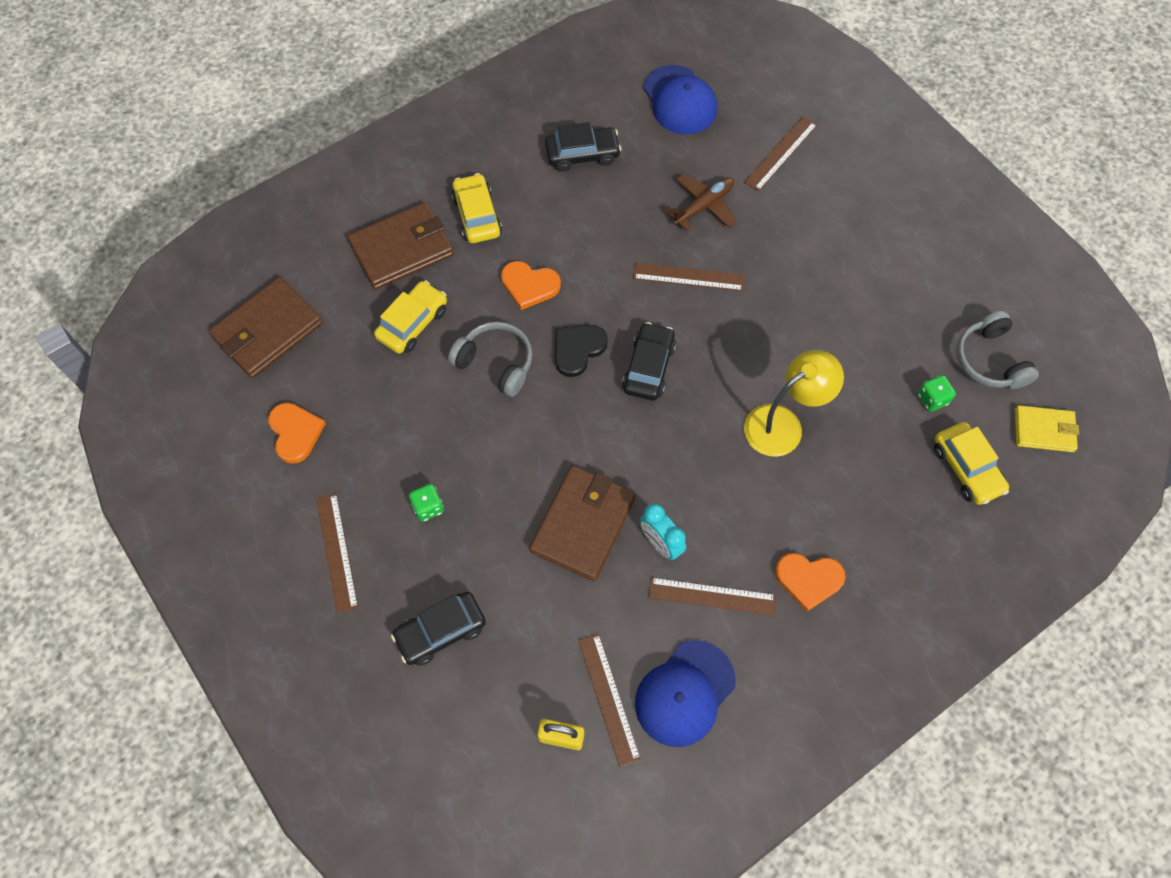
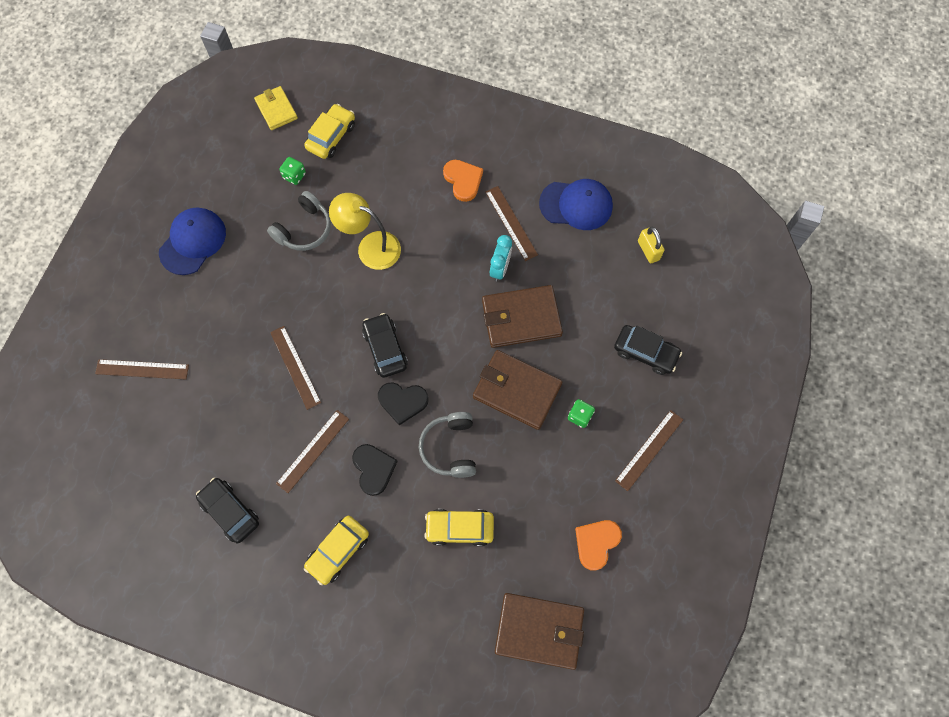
camera: 125 degrees left, 5 degrees up
brown wallet [347,202,454,290] -> brown wallet moved to [473,350,562,430]
orange heart [501,261,561,310] -> black heart [352,444,398,496]
brown ruler [578,633,641,767] -> brown ruler moved to [276,410,349,493]
black car [622,322,676,401] -> black car turned 90 degrees clockwise [362,313,408,378]
blue cap [643,65,717,134] -> blue cap moved to [159,208,226,275]
brown plane [666,174,736,231] -> none
grey headphones [956,311,1039,389] -> grey headphones moved to [267,191,331,251]

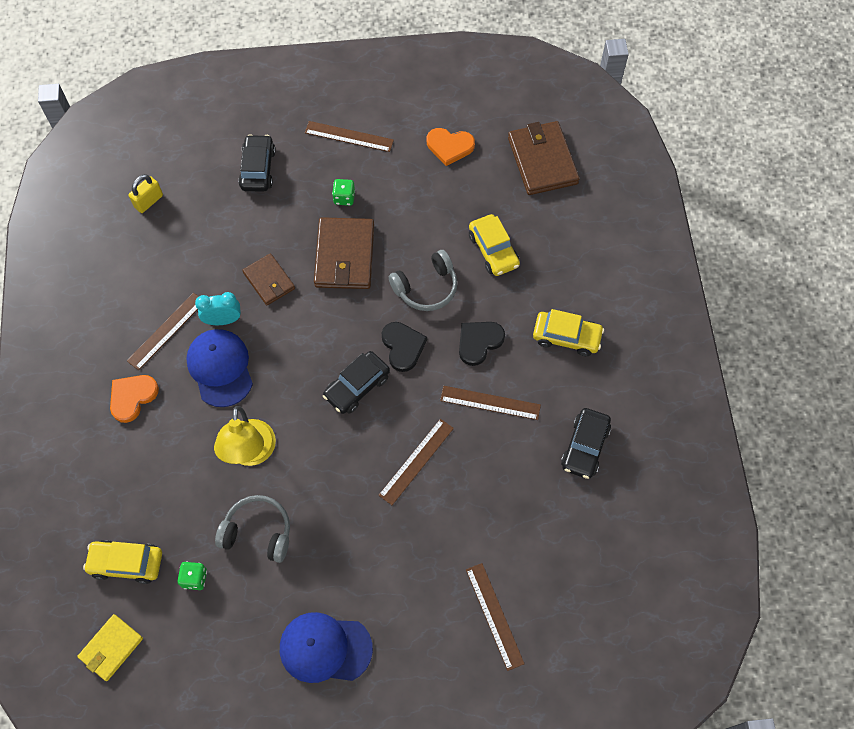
camera: 115 degrees left, 5 degrees down
brown wallet [482,285,563,348] -> brown wallet [242,253,295,305], size x0.61
blue cap [539,179,613,230] -> blue cap moved to [186,329,253,407]

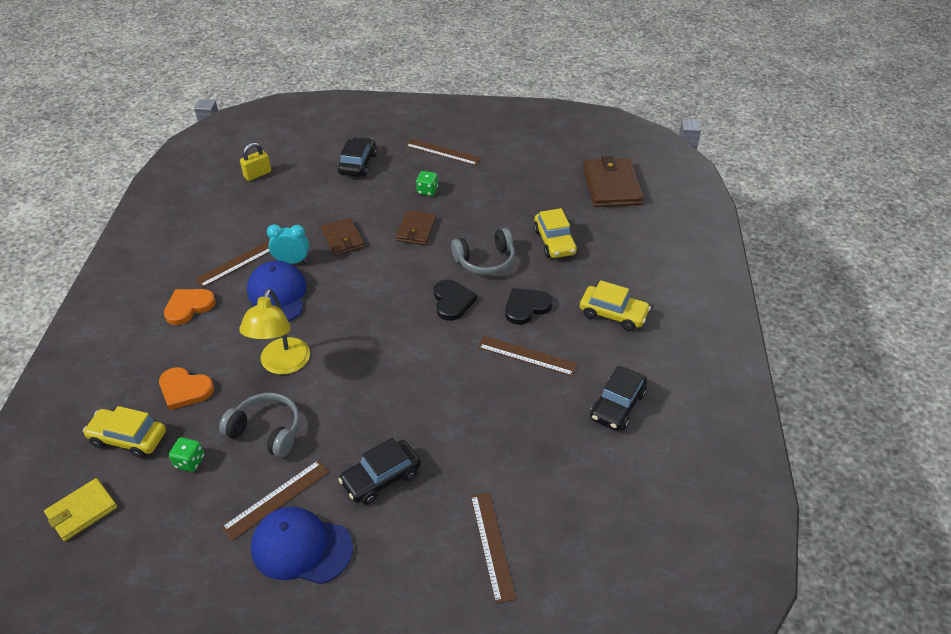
camera: 10 degrees right, 20 degrees down
brown wallet [314,217,374,289] -> brown wallet [396,210,436,245], size x0.61
black car [323,351,390,414] -> black car moved to [338,437,421,505]
brown ruler [378,419,454,505] -> brown ruler moved to [221,460,329,541]
orange heart [427,128,475,166] -> orange heart moved to [159,367,214,410]

